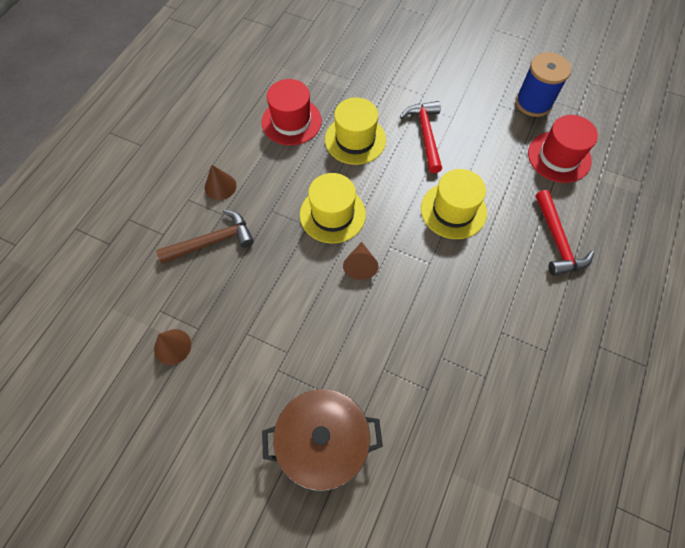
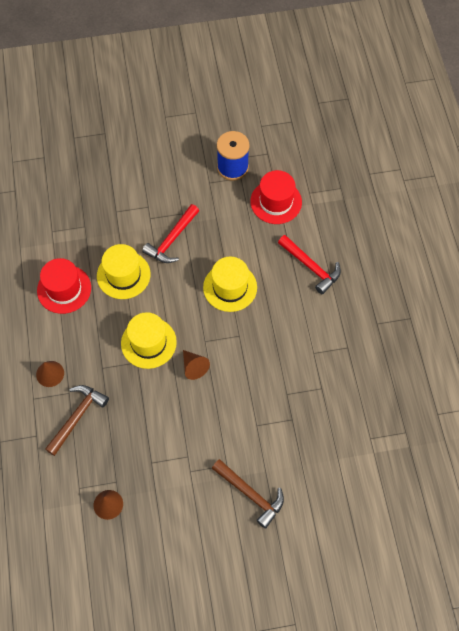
camera: 35 degrees left, 0 degrees up
brown pot [262,389,383,491] -> brown hammer [212,459,284,529]
red hammer [400,101,442,173] -> red hammer turned 105 degrees counterclockwise [142,204,199,263]

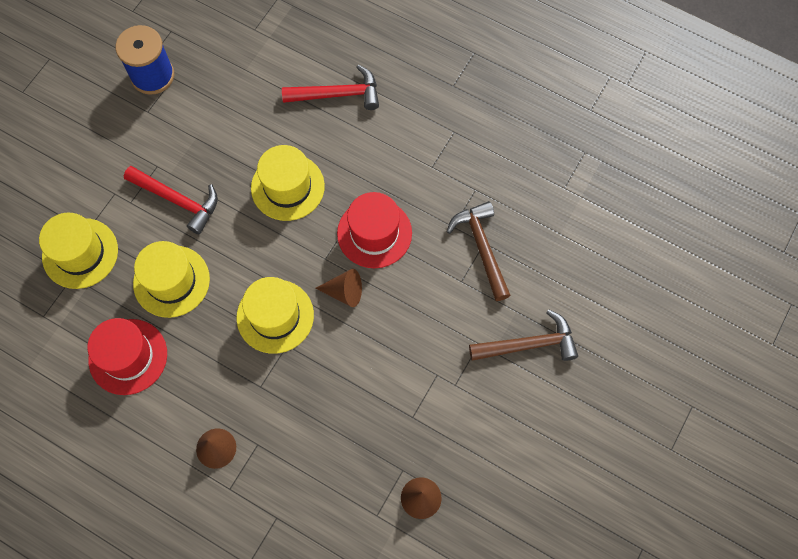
camera: 50 degrees left, 5 degrees up
brown hammer [45,385,109,456] -> brown hammer moved to [447,201,511,301]
red hammer [142,204,199,263] -> red hammer turned 45 degrees counterclockwise [124,166,218,234]
red hat [250,170,302,224] -> red hat moved to [337,192,412,268]
none -> yellow hat [39,213,118,289]

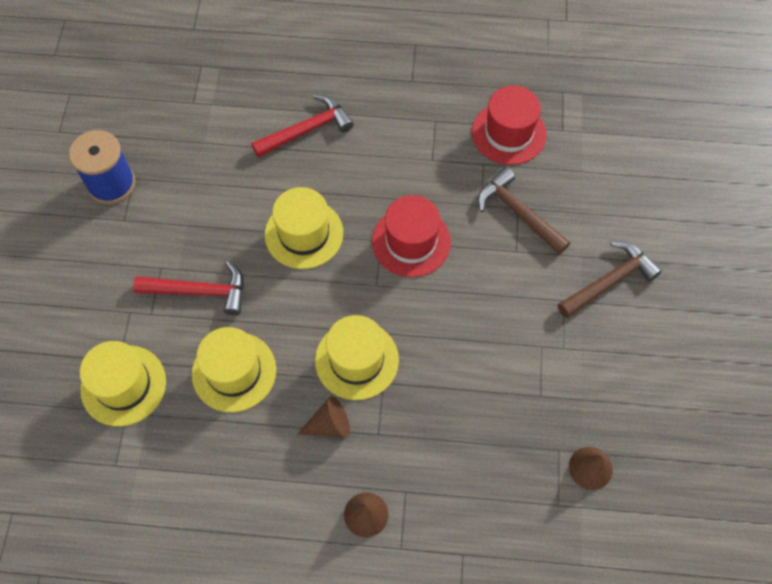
camera: 25 degrees left, 5 degrees down
red hat [87,318,167,395] -> red hat moved to [472,86,547,165]
brown cone [315,269,362,307] -> brown cone moved to [297,396,350,437]

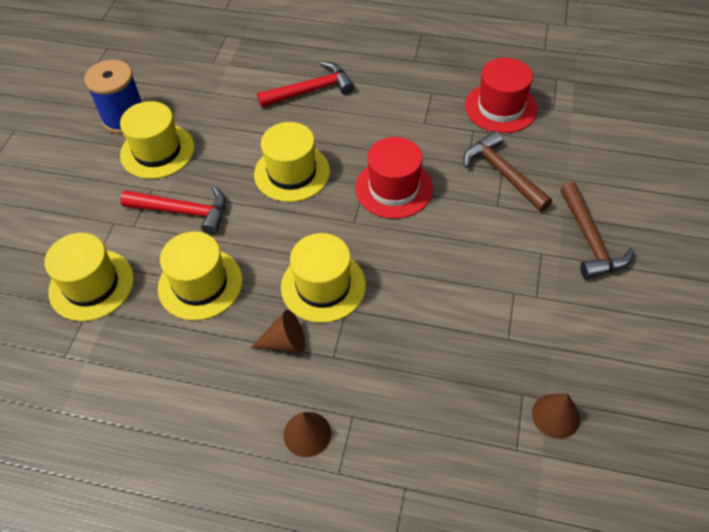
camera: 10 degrees right, 10 degrees down
brown hammer [558,241,662,318] -> brown hammer turned 105 degrees clockwise [561,182,634,279]
none -> yellow hat [120,101,194,179]

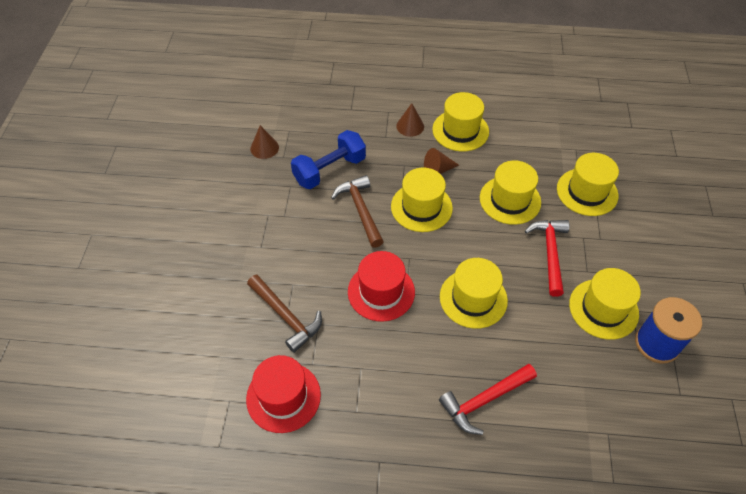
camera: 170 degrees right, 0 degrees up
red hammer [120,186,226,235] -> red hammer turned 90 degrees clockwise [525,220,569,297]
brown hammer [561,182,634,279] -> brown hammer moved to [331,175,384,248]
none -> blue dumbbell [291,130,366,189]
none -> yellow hat [432,92,489,152]

